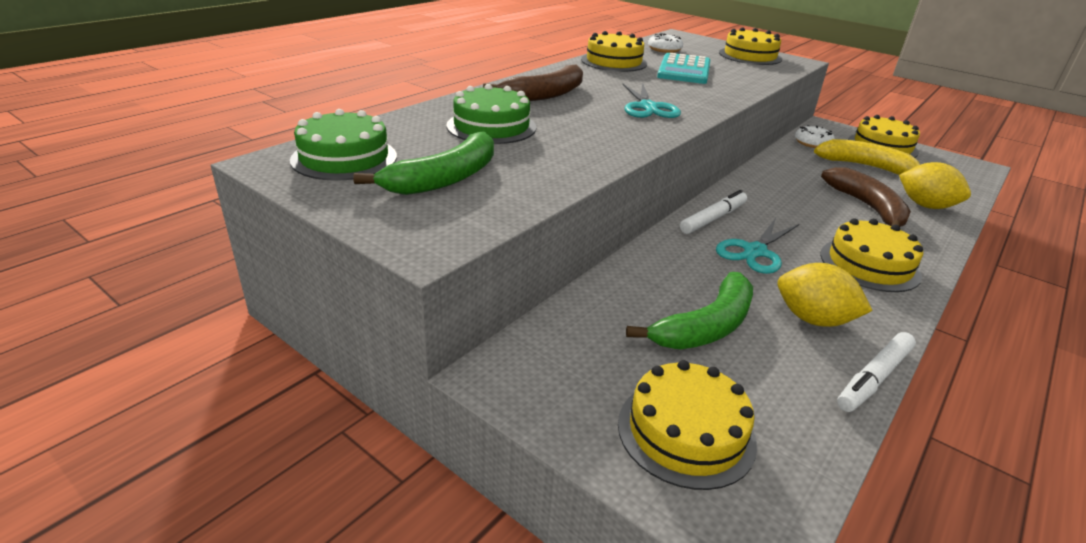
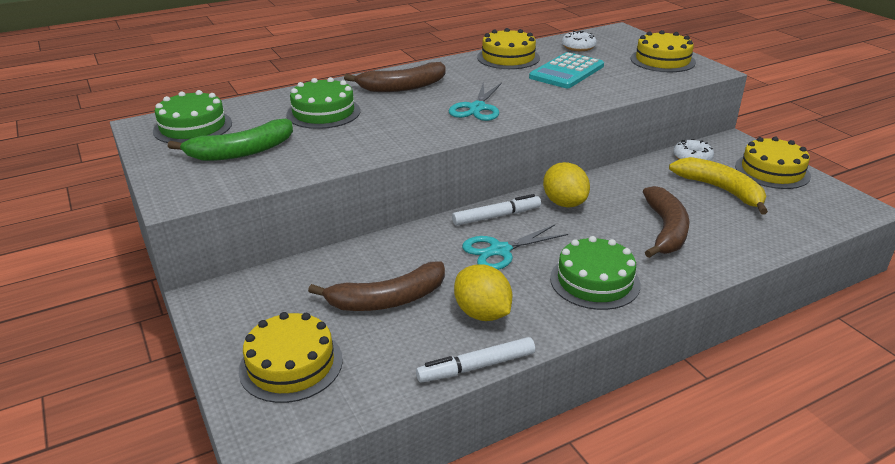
camera: 25 degrees right, 0 degrees up
green banana [626,272,753,349] -> brown banana [308,261,445,311]
yellow cake [820,219,923,292] -> green cake [550,236,640,310]
yellow lemon [899,162,971,209] -> yellow lemon moved to [543,162,590,207]

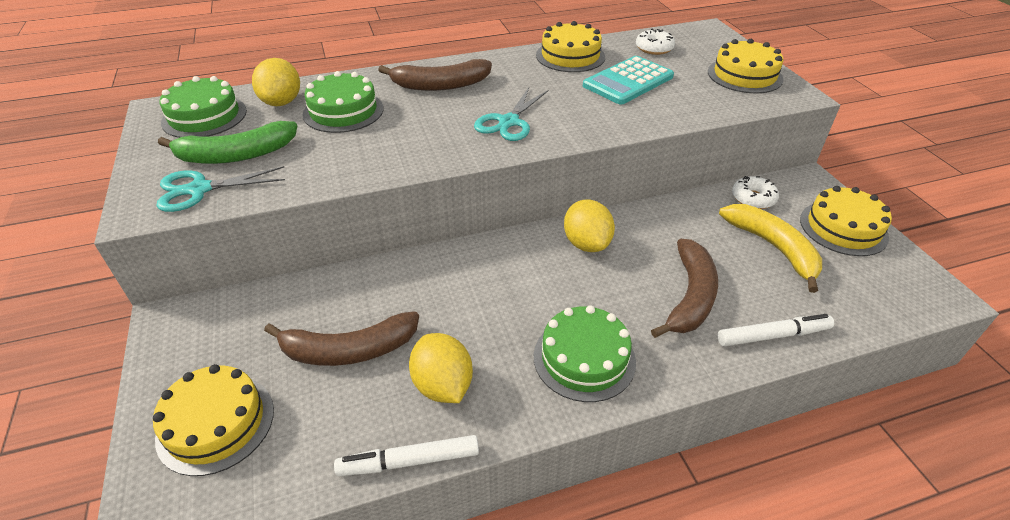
camera: 10 degrees right, 10 degrees up
white marker [452,194,541,226] -> white marker moved to [718,314,834,347]
turquoise scissors [462,224,568,270] -> turquoise scissors moved to [156,166,285,212]
none -> yellow lemon [252,58,300,106]

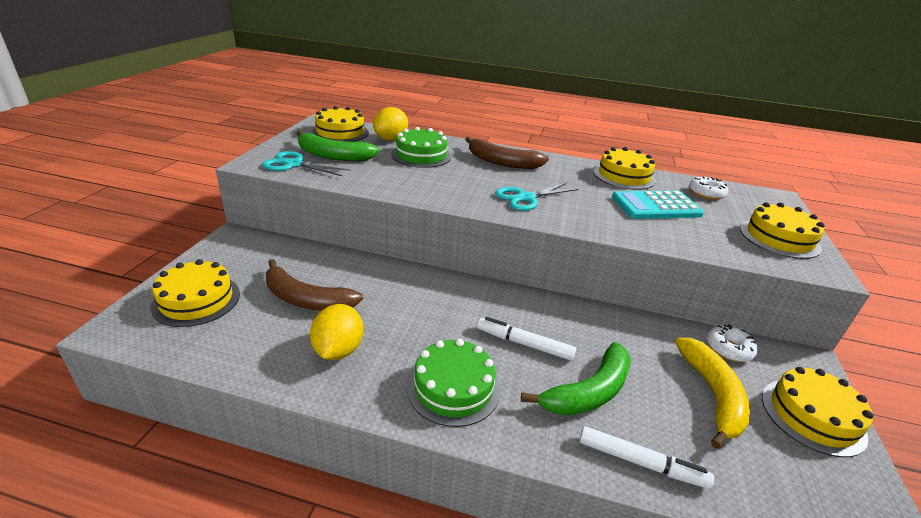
camera: 30 degrees right, 10 degrees down
green cake [160,76,247,138] -> yellow cake [312,106,369,142]
white marker [334,435,479,476] -> white marker moved to [477,317,576,361]
yellow lemon [564,199,615,252] -> none
brown banana [651,239,718,338] -> green banana [521,342,631,416]

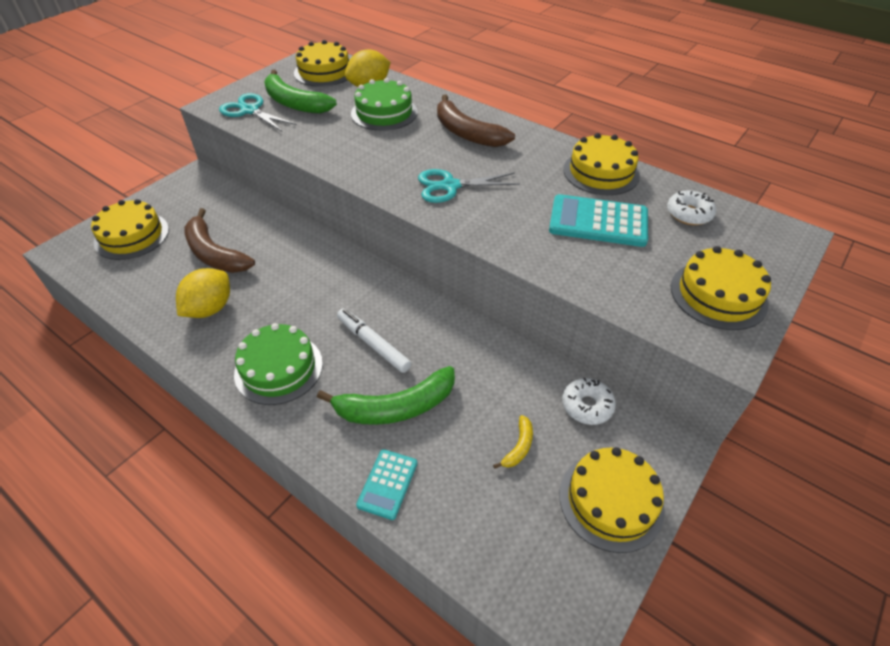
camera: 25 degrees right, 15 degrees up
white marker [579,426,714,489] -> turquoise calculator [356,449,417,520]
yellow banana [675,338,750,449] -> yellow banana [493,415,533,469], size x0.46

